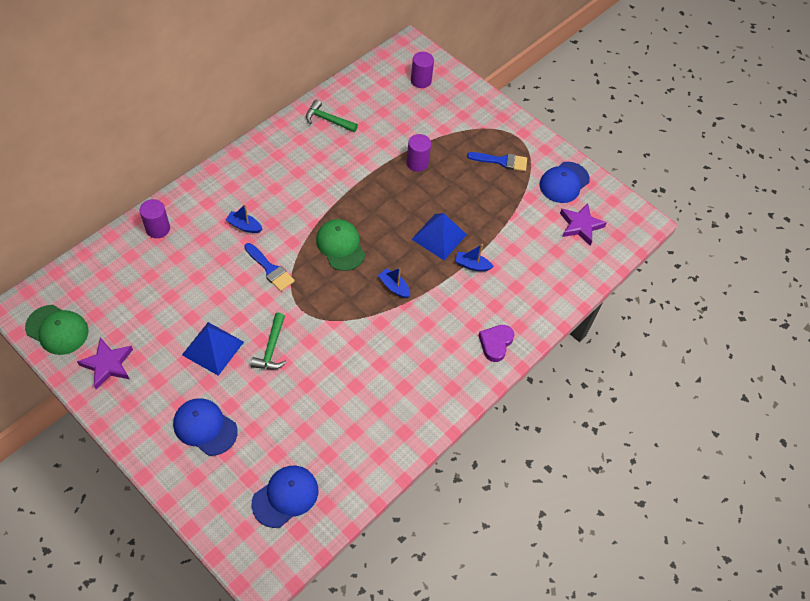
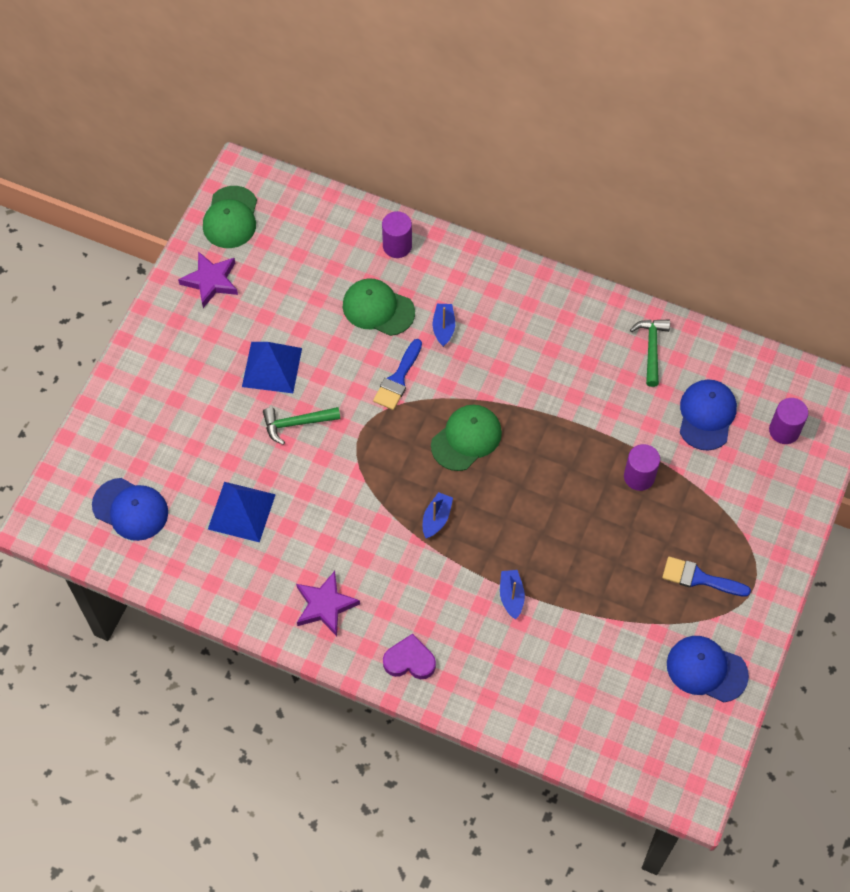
camera: 75 degrees right, 5 degrees up
blue cap [173,398,238,456] -> blue cap moved to [679,380,737,451]
blue pyramid [411,213,467,260] -> blue pyramid moved to [208,482,276,542]
blue brush [467,152,527,171] -> blue brush turned 120 degrees clockwise [662,557,751,597]
purple star [560,203,607,245] -> purple star moved to [296,571,360,636]
none -> green cap [343,278,415,336]

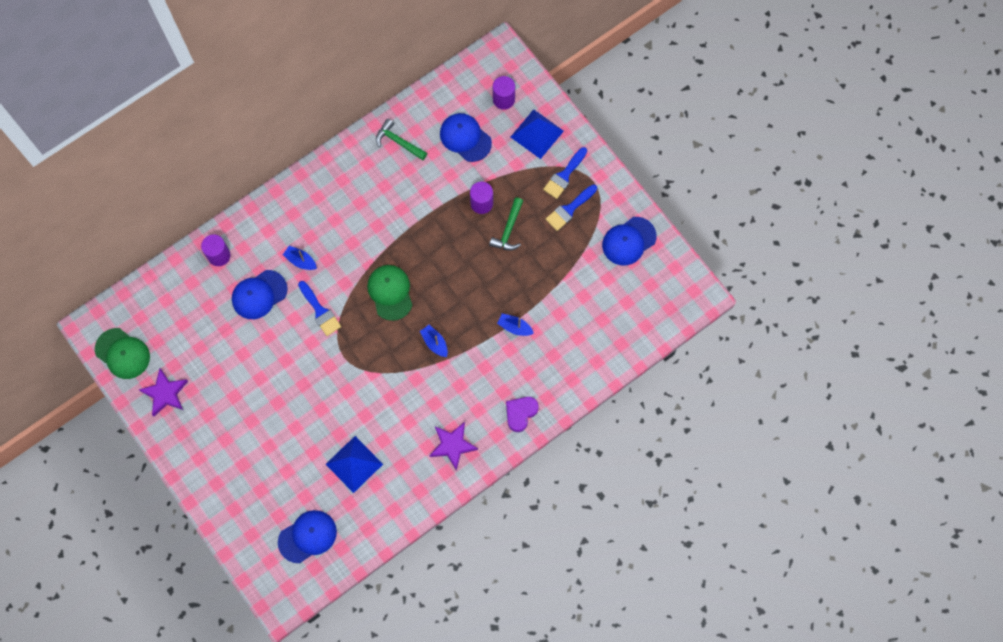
camera: 60 degrees left, 10 degrees up
blue pyramid [242,342,302,393] -> blue pyramid moved to [511,109,564,159]
green hammer [263,407,341,445] -> green hammer moved to [489,197,523,251]
green cap [343,278,415,336] -> blue cap [232,270,288,319]
none -> blue brush [543,147,587,199]

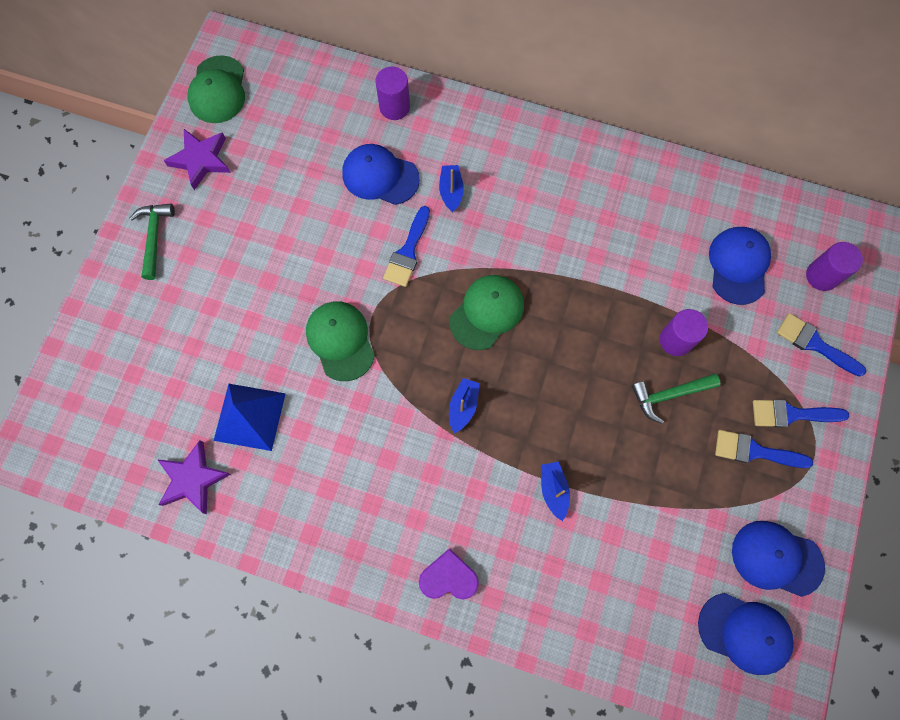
camera: 55 degrees right, 0 degrees up
blue cap [278,510,337,563] -> blue cap moved to [698,593,794,675]
green hammer [376,119,427,160] -> green hammer moved to [129,203,175,280]
purple star [429,422,478,471] -> purple star moved to [158,440,231,514]
blue pyramid [511,109,564,159] -> blue brush [777,313,866,376]
none -> green cap [306,301,375,381]

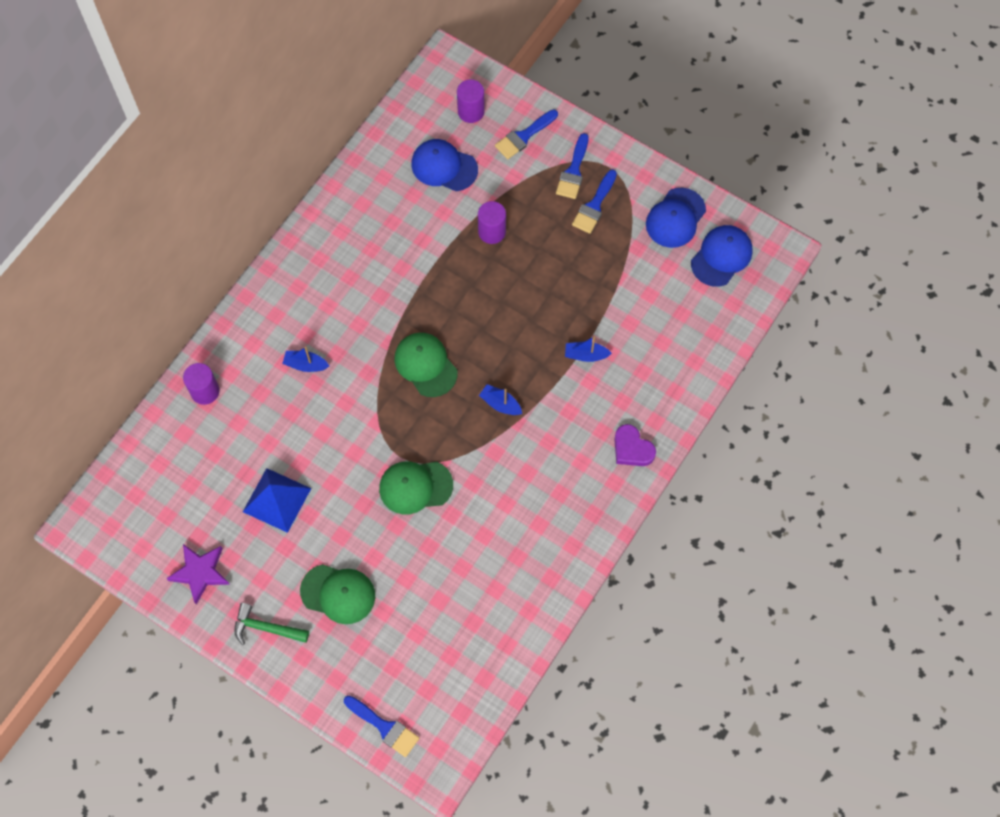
camera: 75 degrees left, 5 degrees down
purple star [158,440,231,514] -> none
green cap [188,55,245,123] -> green cap moved to [300,564,375,624]
blue pyramid [214,384,286,451] -> blue pyramid moved to [243,468,311,533]
blue cap [342,144,420,205] -> none
blue brush [383,206,430,287] -> blue brush moved to [344,695,419,757]
purple heart [419,548,479,599] -> purple heart turned 60 degrees counterclockwise [614,424,656,466]
green hammer [632,374,721,424] -> none

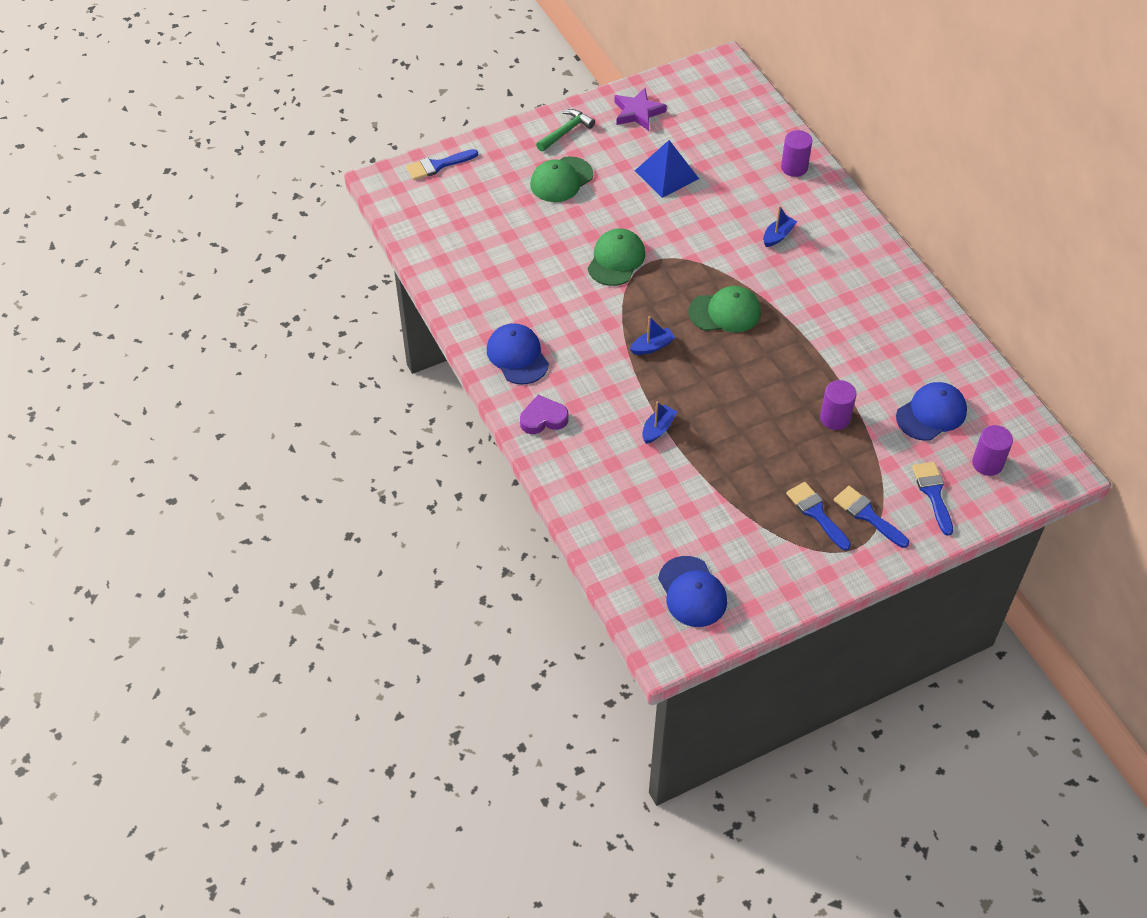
camera: 120 degrees right, 15 degrees down
blue cap [646,188,706,248] -> blue cap moved to [487,323,549,385]

